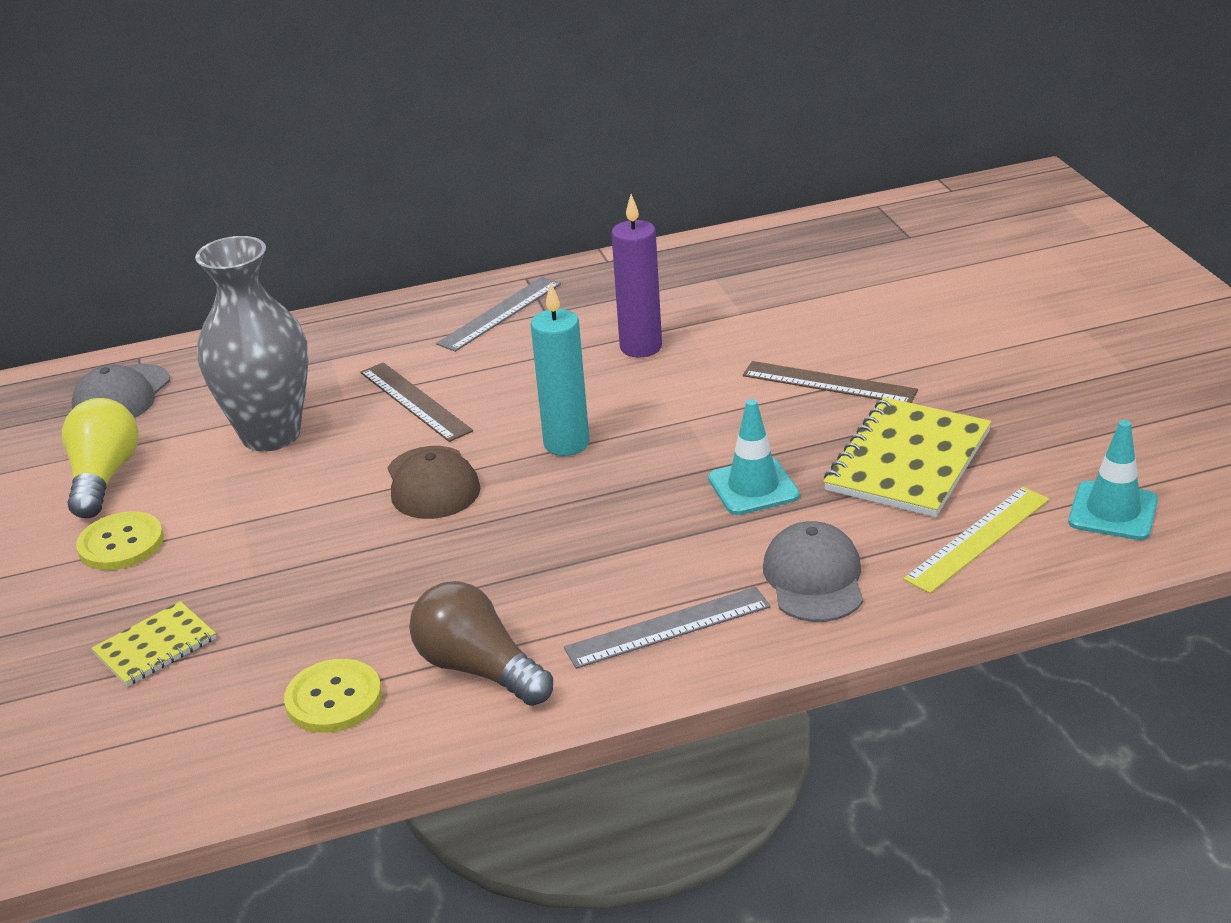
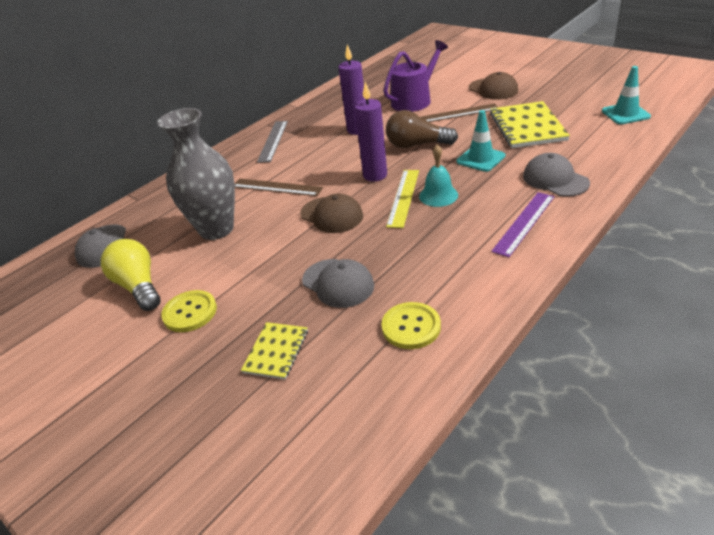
camera: 30 degrees left, 5 degrees up
brown light bulb [409,581,553,706] -> brown light bulb moved to [386,110,458,148]
turquoise candle [531,282,589,456] -> purple candle [355,82,387,182]
grey ruler [564,587,771,669] -> purple ruler [491,192,555,257]
yellow ruler [903,487,1049,593] -> yellow ruler moved to [386,170,419,228]
none -> grey cap [302,259,374,308]
none -> purple watering can [383,40,448,112]
none -> turquoise bell [419,144,458,207]
none -> brown cap [469,72,518,100]

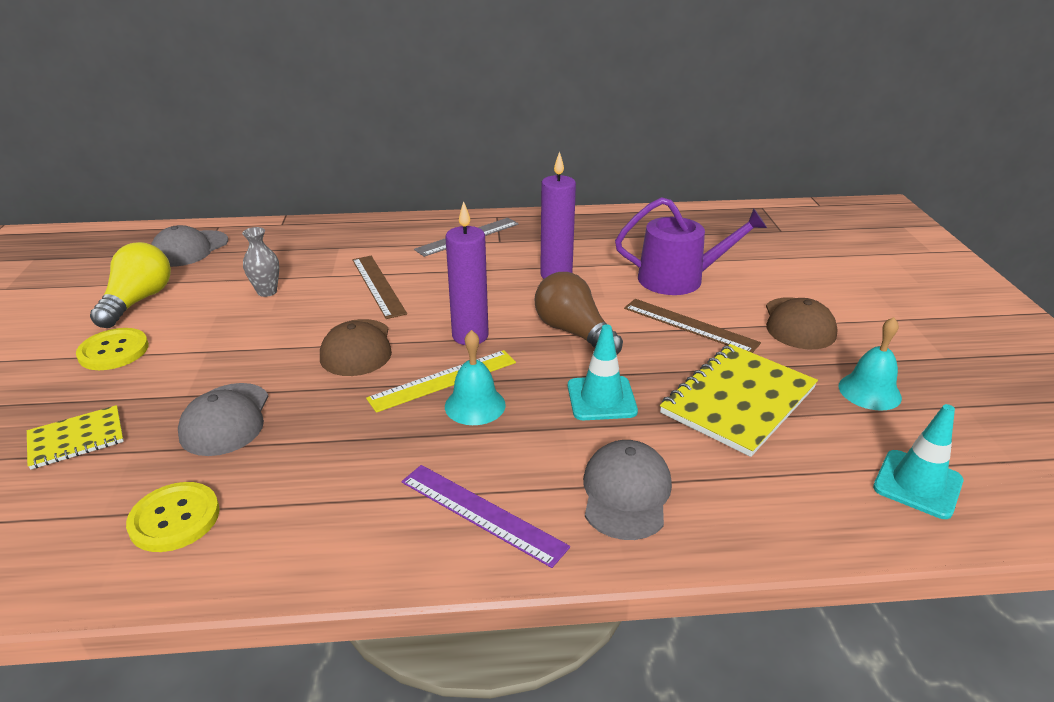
camera: 40 degrees right, 5 degrees down
grey vase [157,108,235,240] -> grey vase [242,227,279,297], size x0.43
purple ruler [491,192,555,257] -> purple ruler turned 45 degrees clockwise [401,465,570,568]
none -> turquoise bell [839,317,902,411]

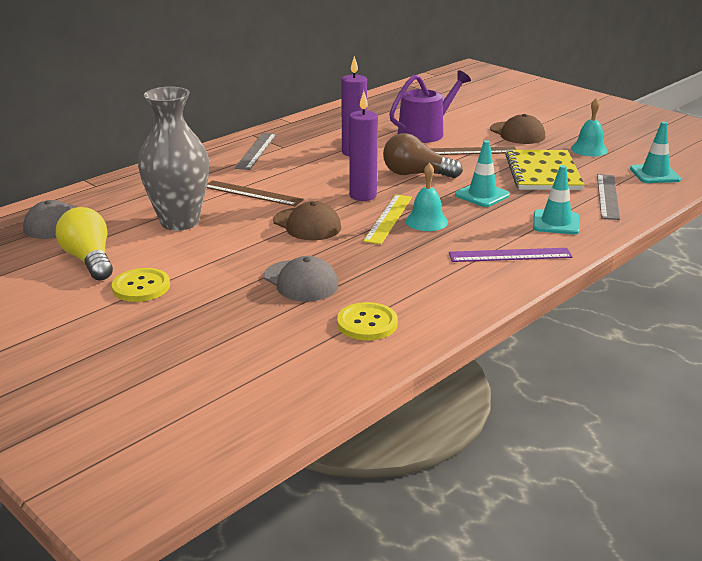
camera: 40 degrees left, 5 degrees down
yellow notebook [27,405,124,470] -> none
grey vase [242,227,279,297] -> grey vase [138,87,209,231], size x2.30
grey cap [583,440,672,540] -> turquoise traffic cone [533,165,580,234]
none -> grey ruler [597,174,620,220]

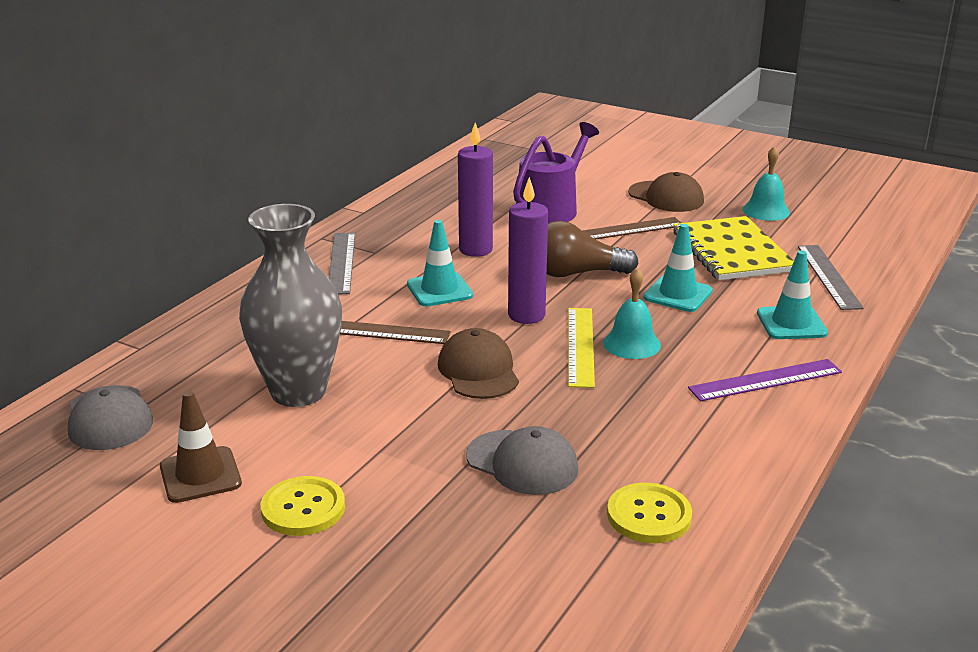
camera: 15 degrees left, 0 degrees up
yellow light bulb [56,207,113,281] -> brown traffic cone [160,391,242,503]
brown cap [273,201,341,240] -> brown cap turned 135 degrees counterclockwise [438,328,519,399]
turquoise traffic cone [630,122,681,183] -> turquoise traffic cone moved to [407,220,473,306]

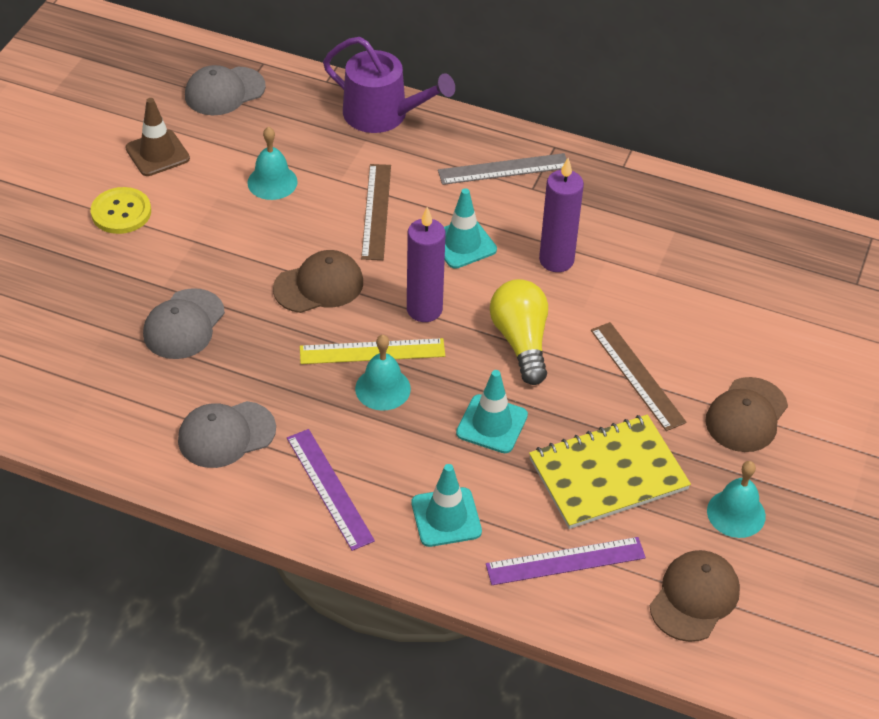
camera: 80 degrees right, 20 degrees up
grey vase [239,204,342,407] -> turquoise bell [247,127,298,200]
purple watering can [513,122,599,223] -> purple watering can moved to [323,37,455,133]
brown light bulb [547,221,639,277] -> yellow light bulb [490,279,548,385]
yellow button [607,483,692,543] -> none
grey ruler [798,245,864,310] -> purple ruler [486,537,646,585]
none -> grey cap [178,401,276,468]
none -> brown cap [650,550,740,642]

